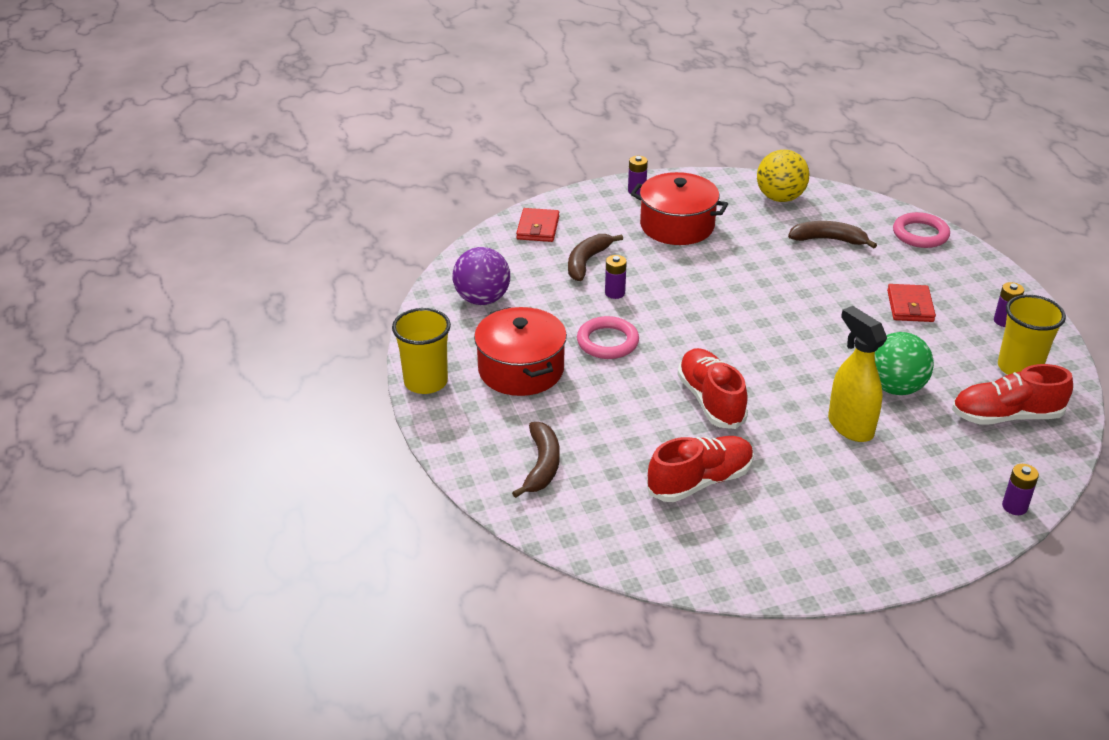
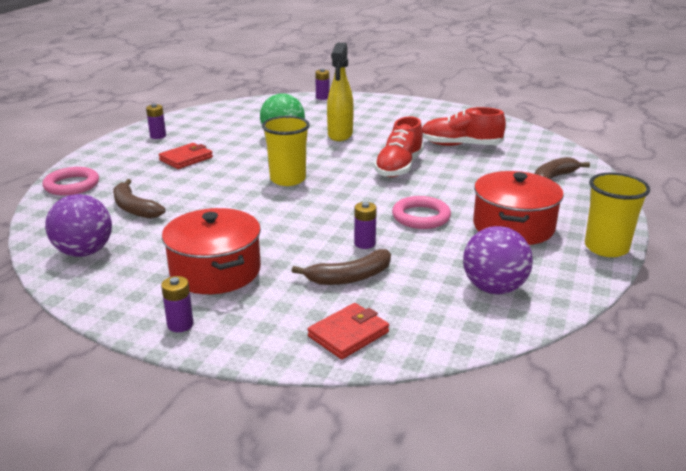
camera: 140 degrees left, 10 degrees down
yellow ball [757,150,809,202] -> purple ball [45,194,112,257]
red shoe [952,364,1073,425] -> none
yellow cup [998,295,1066,375] -> yellow cup moved to [262,116,310,186]

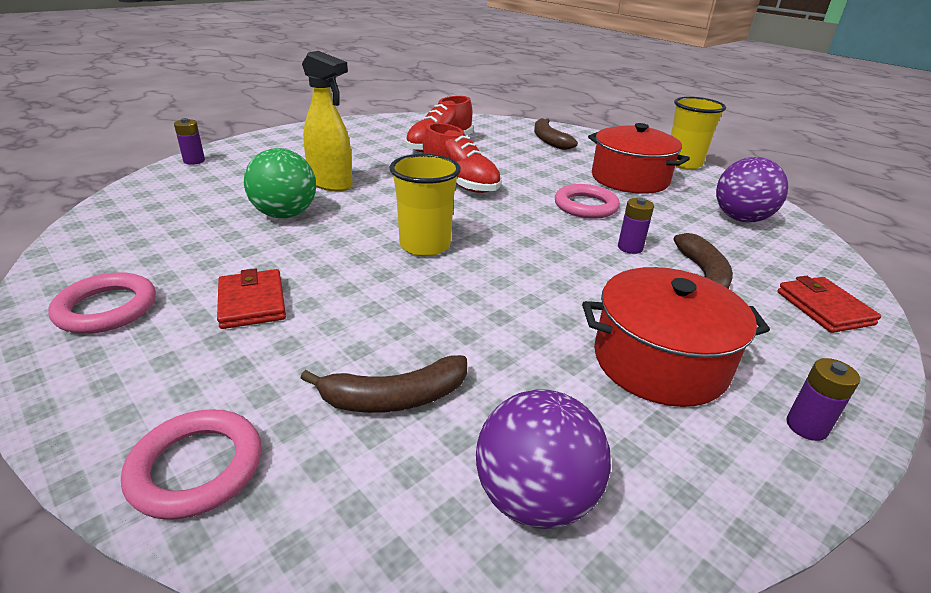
camera: 65 degrees left, 5 degrees up
purple battery [146,104,166,139] -> pink ring [48,272,156,334]

